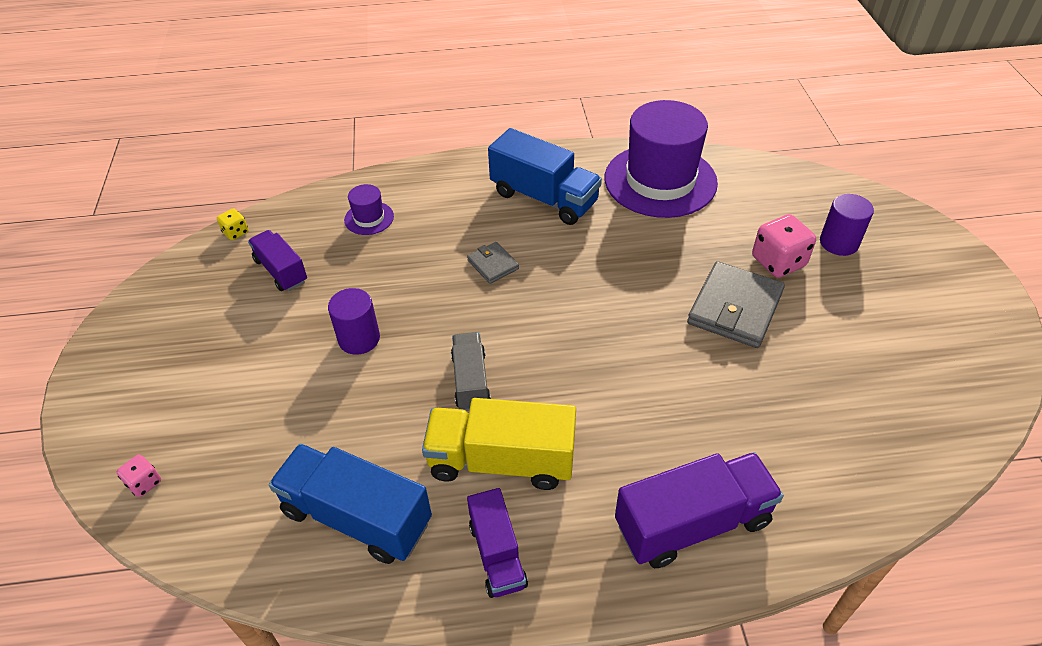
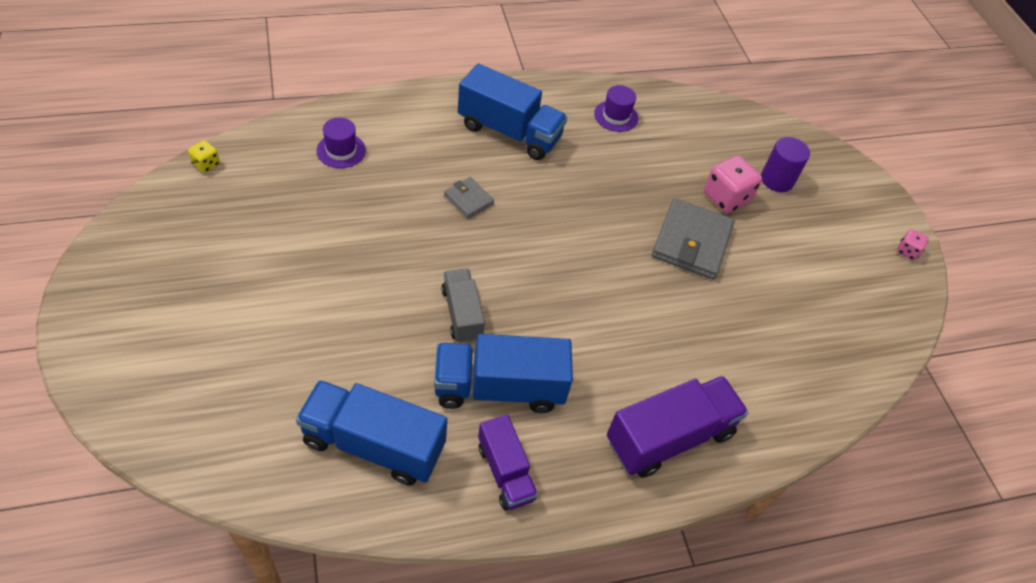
camera: 15 degrees left, 5 degrees up
pink dice [117,455,161,497] -> pink dice moved to [897,229,929,260]
purple truck [248,230,307,291] -> none
purple cylinder [328,288,380,355] -> none
yellow truck [422,398,576,490] -> blue truck [434,334,573,413]
purple hat [605,100,718,218] -> purple hat [594,85,638,132], size x0.42

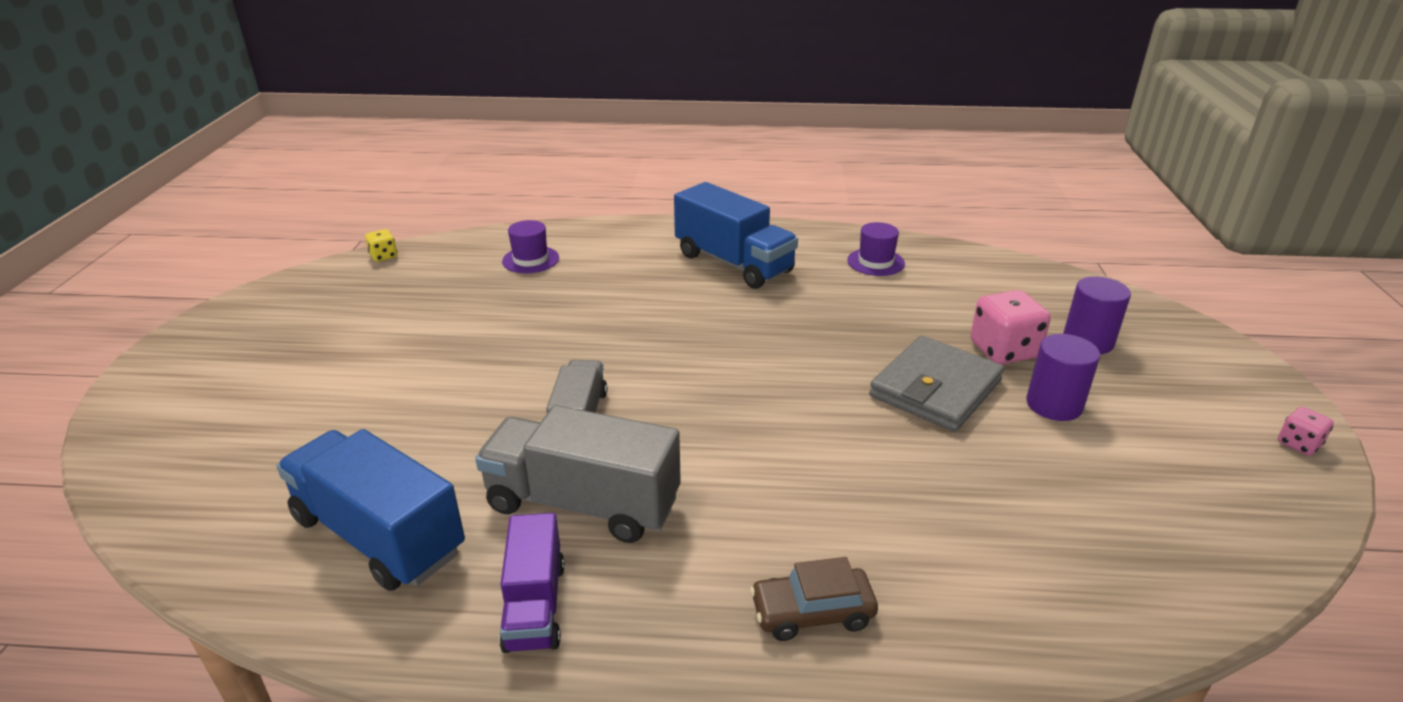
camera: 25 degrees right, 20 degrees down
blue truck [434,334,573,413] -> grey truck [475,405,681,543]
grey wallet [444,177,494,219] -> none
purple truck [607,376,749,478] -> brown car [750,557,878,641]
none -> purple cylinder [1026,334,1100,421]

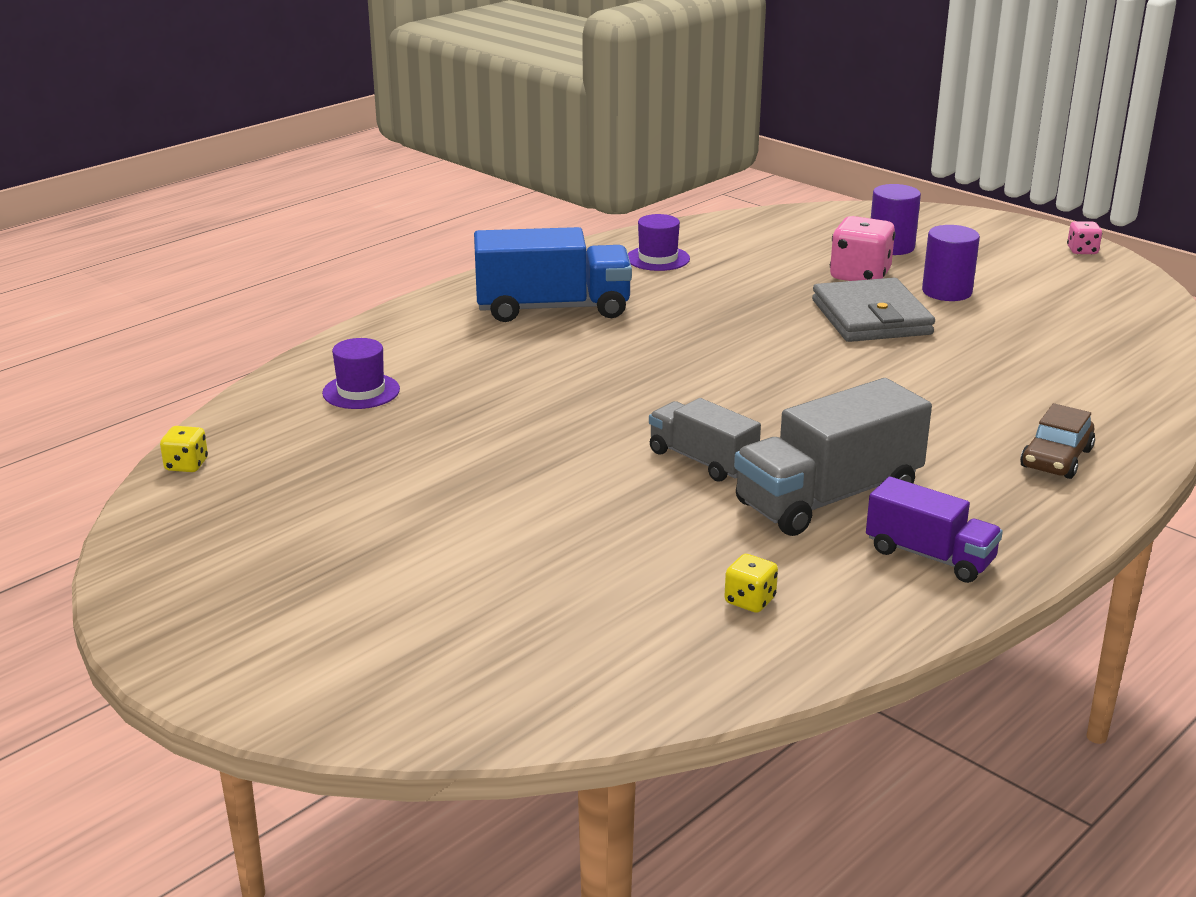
camera: 50 degrees left, 5 degrees down
blue truck [276,429,465,591] -> yellow dice [724,554,778,613]

